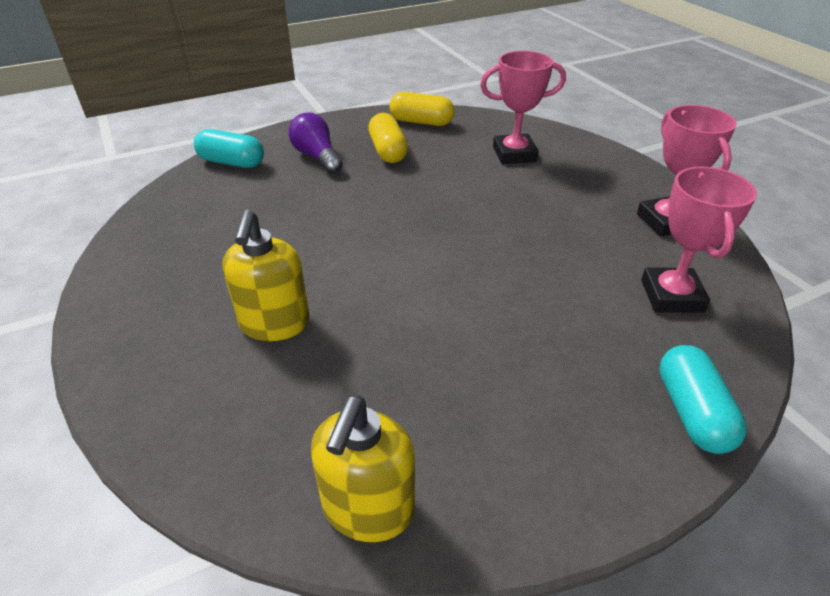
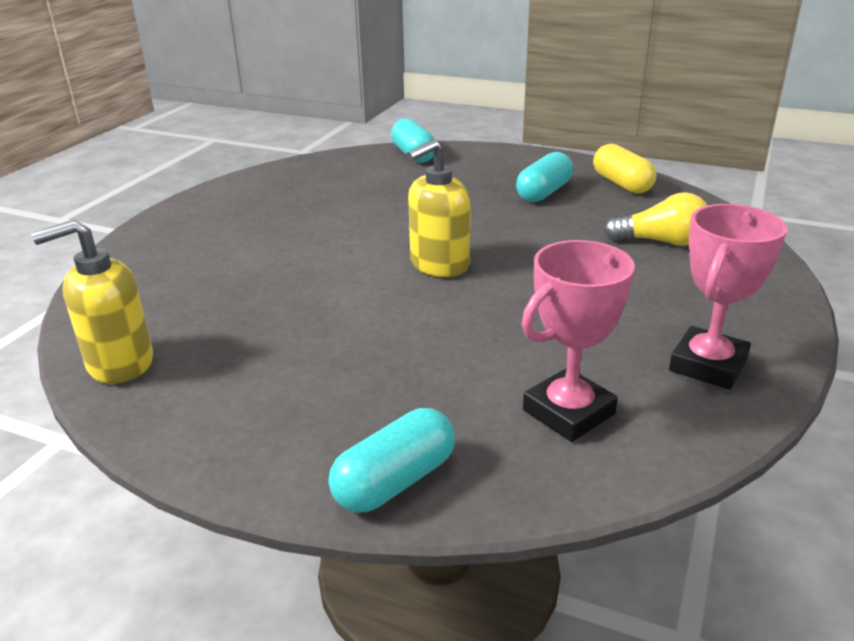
camera: 50 degrees right, 10 degrees down
yellow soap dispenser [222,209,310,341] -> yellow soap dispenser moved to [406,139,471,277]
purple light bulb [288,112,343,174] -> none
yellow capsule [368,113,408,163] -> turquoise capsule [516,152,573,202]
pink trophy [480,51,566,164] -> yellow light bulb [604,192,708,246]

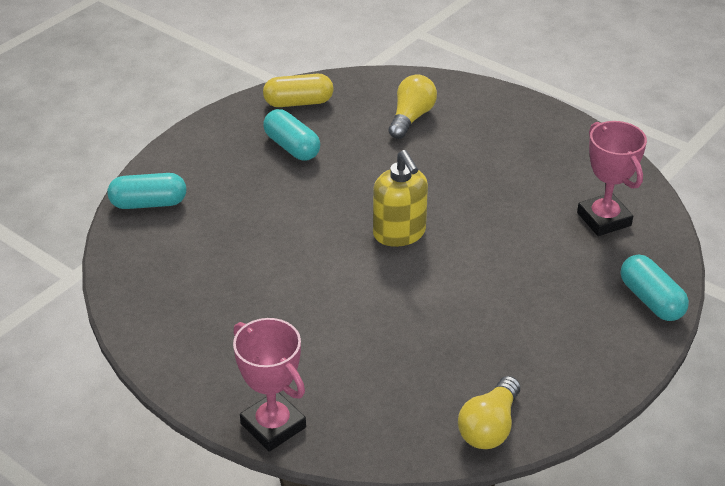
camera: 75 degrees left, 10 degrees up
yellow soap dispenser [31,220,153,384] -> yellow light bulb [458,376,520,449]
pink trophy [669,204,788,390] -> pink trophy moved to [233,318,306,452]

